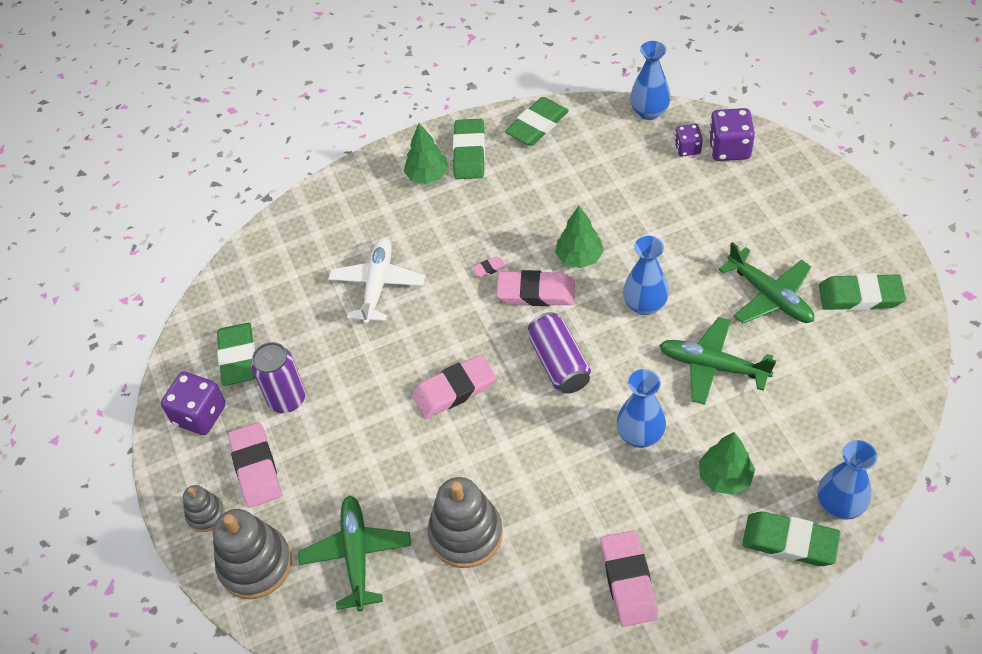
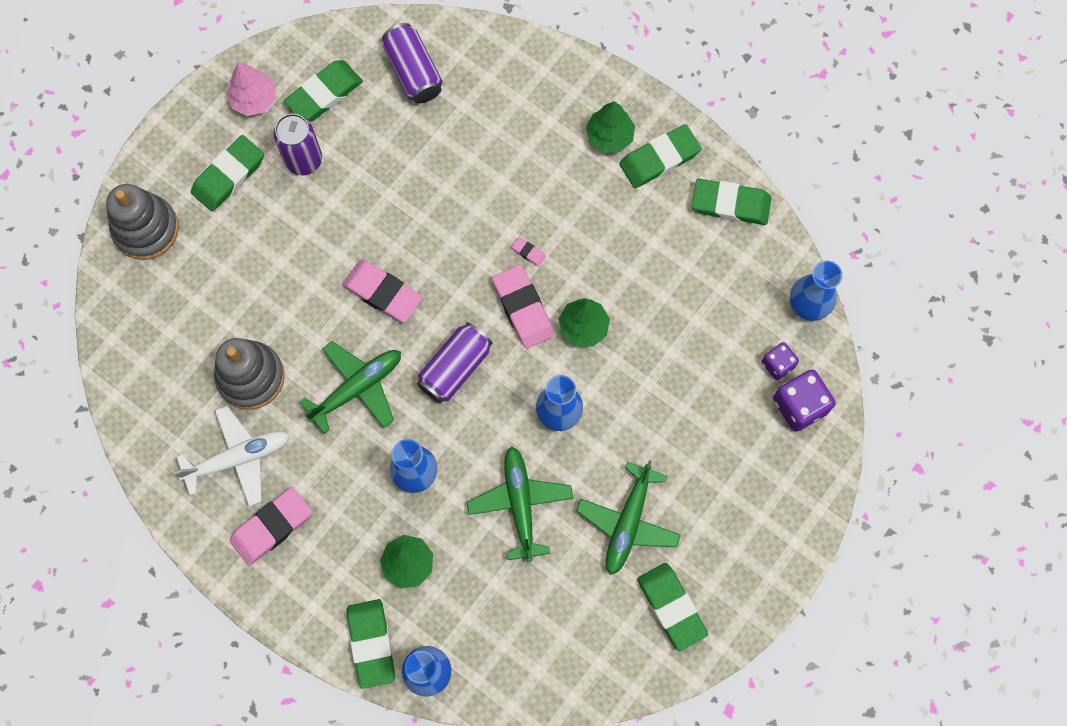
camera: 55 degrees right, 20 degrees up
purple dice [161,372,226,435] -> pink tree [227,62,275,116]
grey stacking toy [183,485,225,532] -> none
pink eraser [228,422,281,508] -> green eraser [191,135,264,212]
green plane [298,495,411,611] -> green plane moved to [300,341,401,434]
white plane [328,237,425,324] -> white plane moved to [173,406,289,507]
none -> purple can [382,23,443,103]

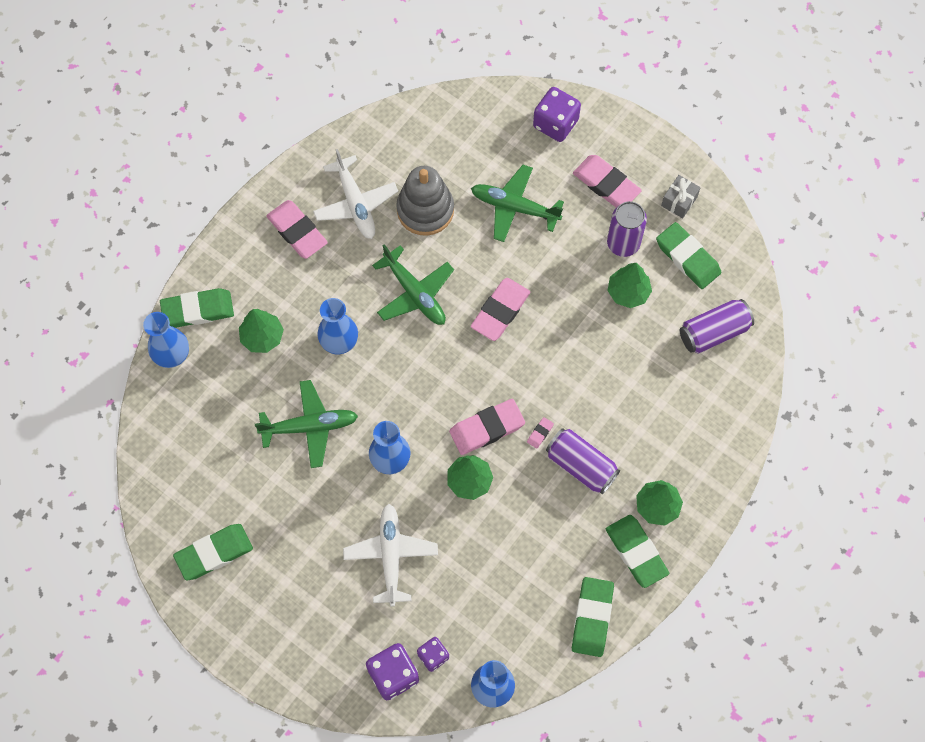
camera: 90 degrees right, 5 degrees down
grey stacking toy [106,184,179,260] -> purple dice [533,87,581,142]
green eraser [191,135,264,212] -> pink eraser [573,155,642,207]
pink tree [227,62,275,116] -> grey gift [661,175,701,218]
purple can [417,322,492,404] -> purple can moved to [546,428,620,494]
green plane [576,460,681,575] -> green plane moved to [471,165,564,242]
none -> white plane [343,504,438,607]
none -> green tree [607,263,652,308]

